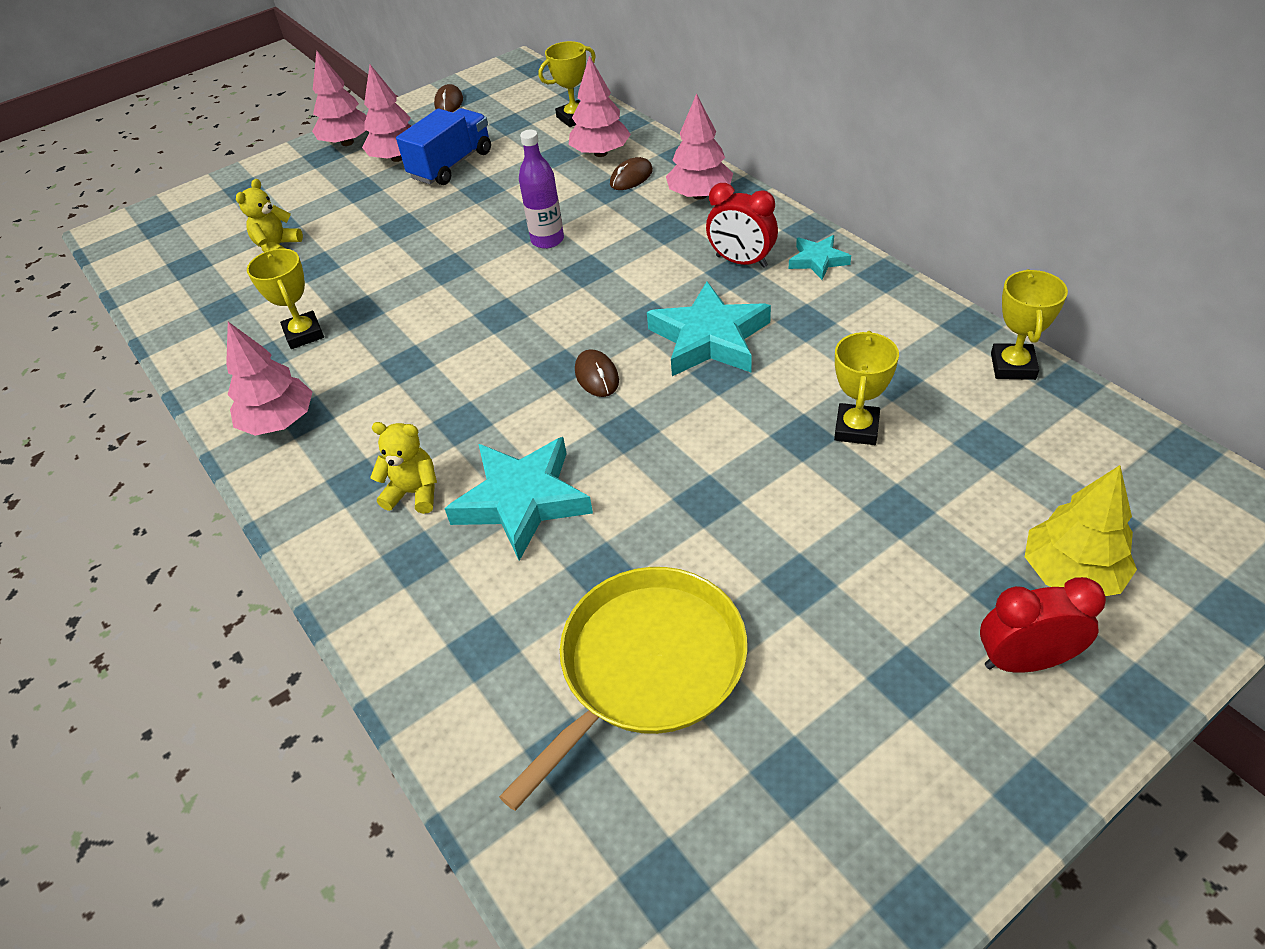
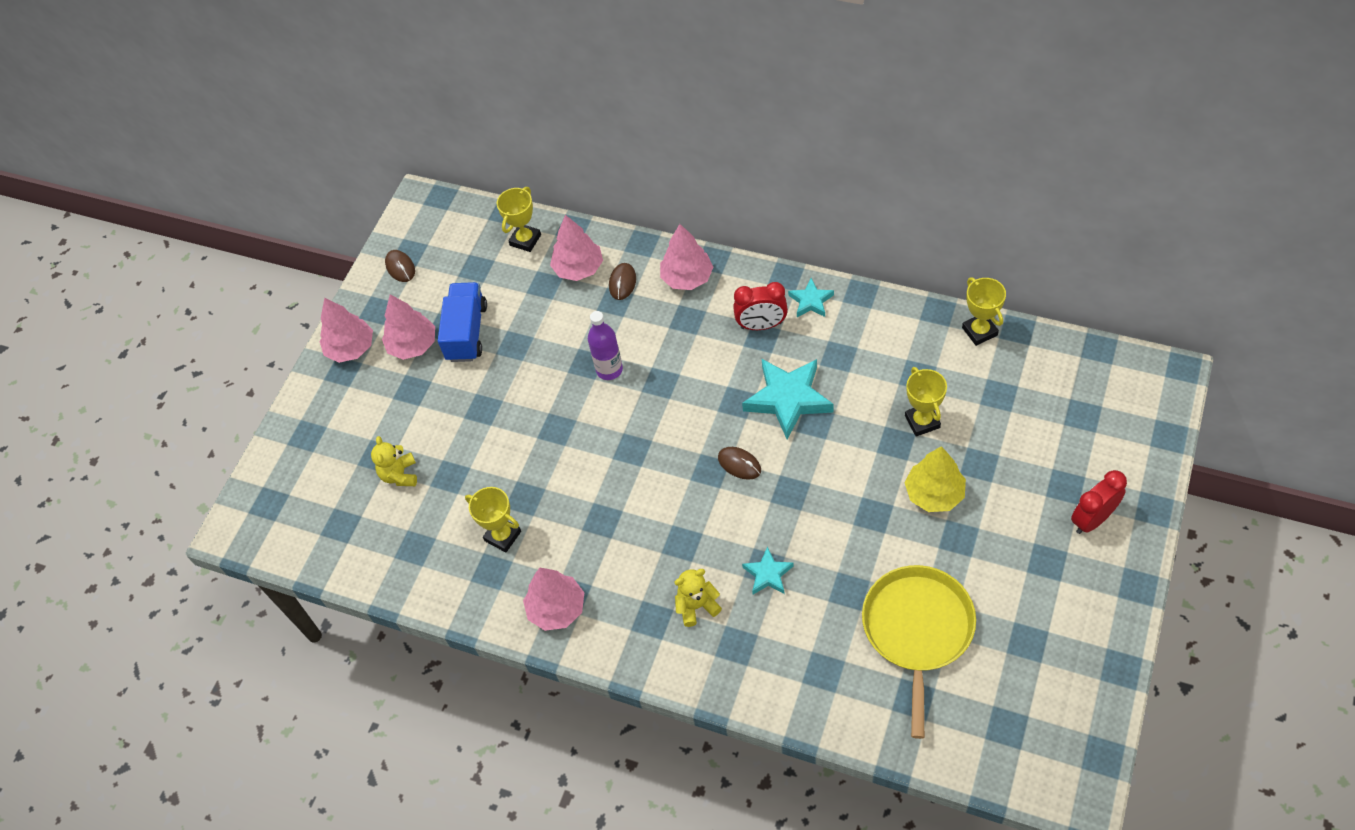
camera: 30 degrees left, 10 degrees up
turquoise star [445,437,593,561] -> turquoise star [742,547,794,595], size x0.53
yellow tree [1025,465,1137,596] -> yellow tree moved to [905,446,966,512]

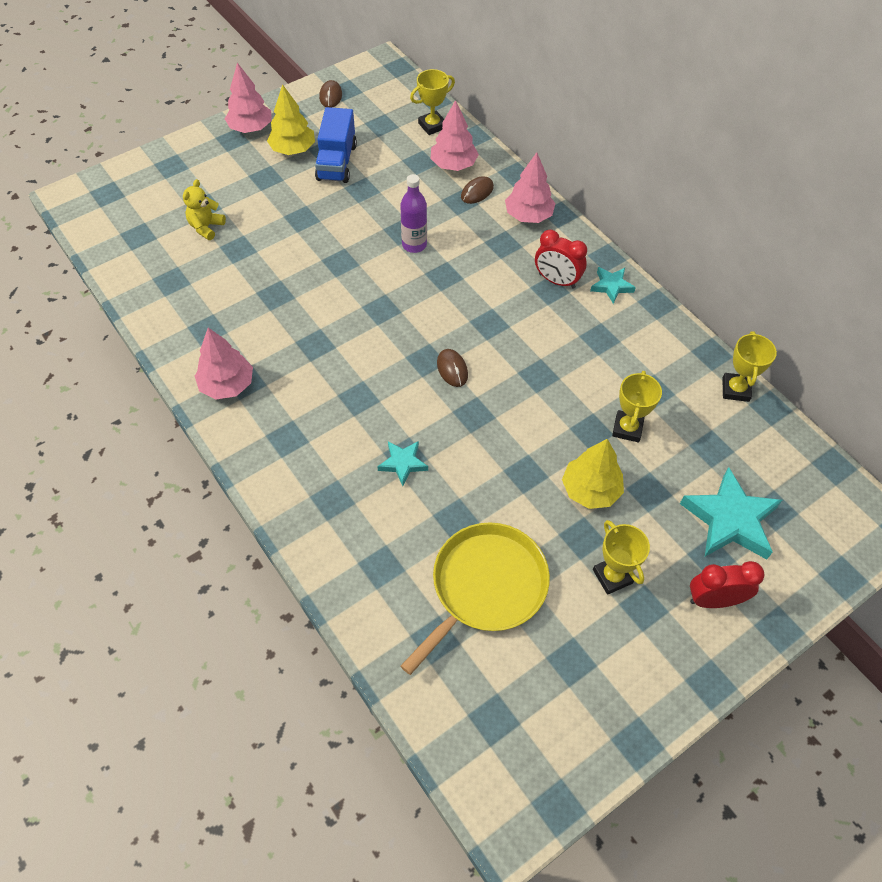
camera: 25 degrees right, 0 degrees up
pink tree [382,295,435,360] -> yellow tree [267,84,315,155]
blue truck [438,282,487,362] -> blue truck turned 150 degrees clockwise [315,107,357,183]
yellow trophy [465,487,521,552] -> yellow trophy moved to [593,520,650,595]
yellow teddy bear [674,569,722,627] -> none
turquoise star [742,359,834,440] -> turquoise star moved to [680,467,782,560]

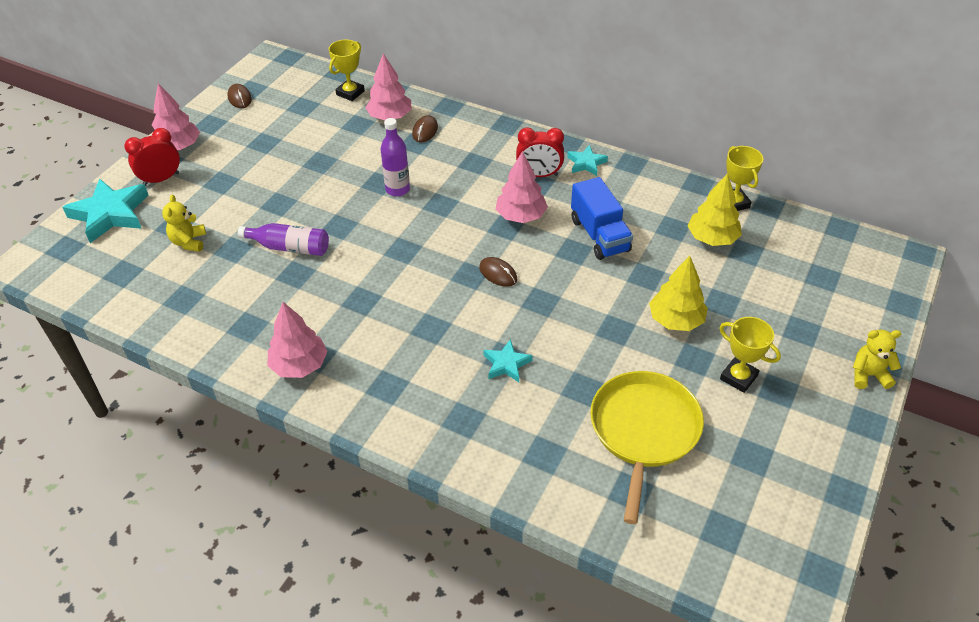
camera: 25 degrees left, 10 degrees down
yellow tree [267,84,315,155] -> yellow tree moved to [688,173,742,246]
blue truck [315,107,357,183] -> blue truck moved to [571,177,633,260]
pink tree [505,153,556,223] -> pink tree moved to [496,151,548,223]
yellow trophy [612,371,662,442] -> none
turquoise star [680,467,782,560] -> turquoise star moved to [63,178,149,243]
red clock [690,561,765,608] -> red clock moved to [124,128,180,186]
none -> purple bottle [238,223,329,256]
none -> yellow teddy bear [853,330,901,389]

